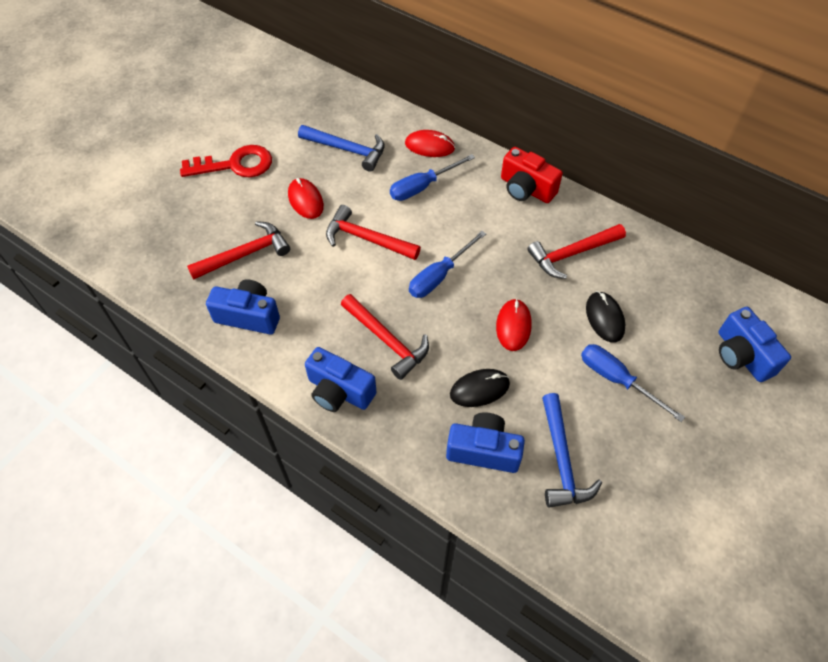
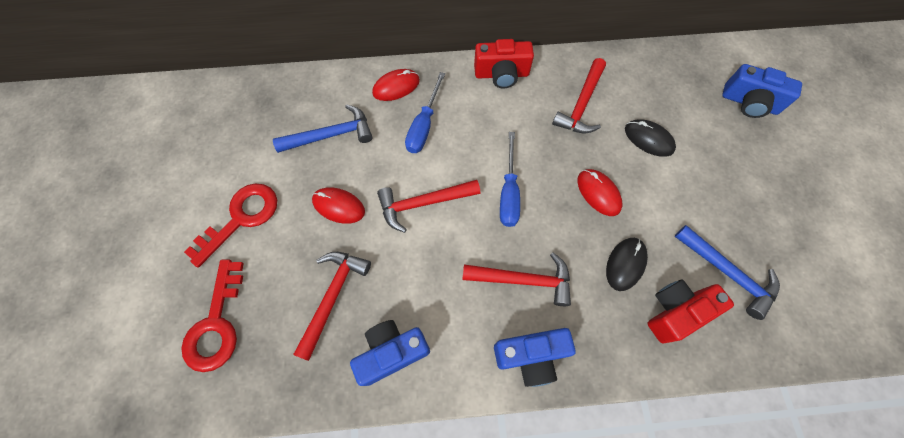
camera: 40 degrees left, 10 degrees up
blue camera [446,413,525,473] -> red camera [647,279,734,344]
blue screwdriver [581,344,685,422] -> none
none -> red key [181,260,244,372]

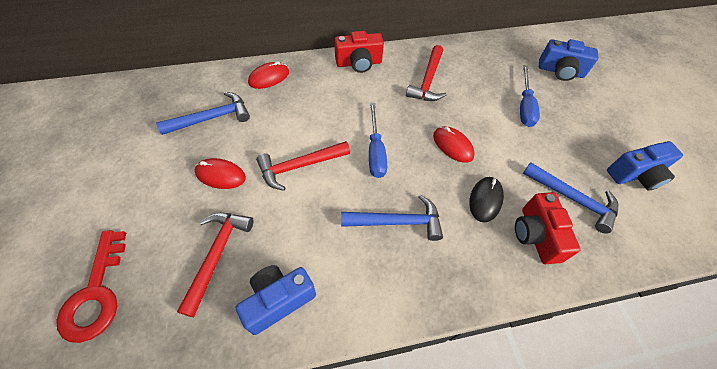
camera: 10 degrees left, 10 degrees down
red key [184,183,277,267] -> none
blue screwdriver [405,72,445,153] -> blue screwdriver moved to [520,65,540,127]
red hammer [462,253,571,306] -> blue hammer [341,194,443,241]
blue camera [494,328,576,387] -> blue camera moved to [607,141,683,191]
black mouse [625,119,676,157] -> none
red camera [647,279,734,344] -> red camera turned 60 degrees counterclockwise [515,192,581,264]

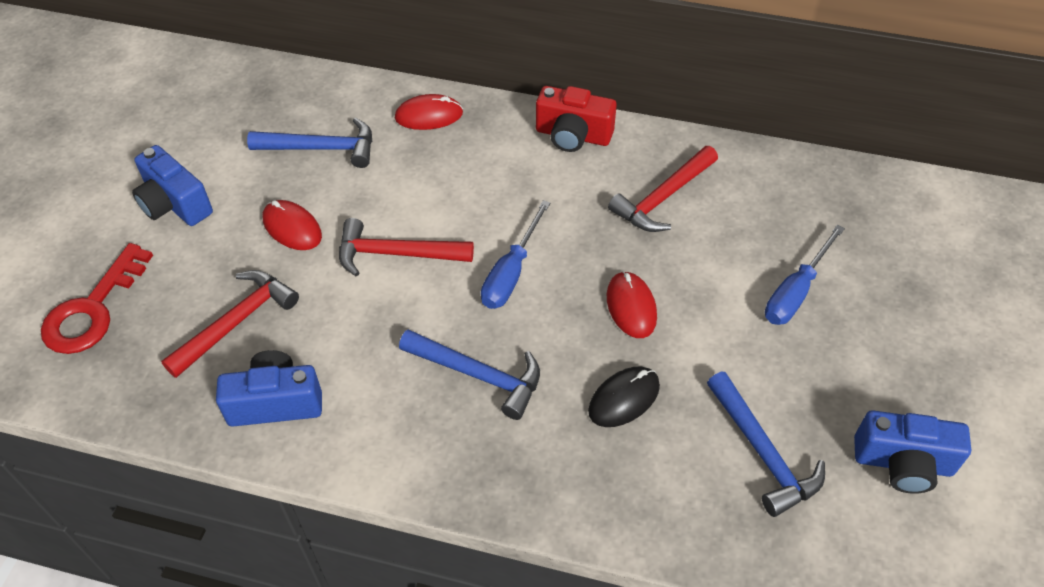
camera: 30 degrees right, 5 degrees down
red camera [515,192,581,264] -> none
blue camera [539,39,598,81] -> blue camera moved to [132,145,213,226]

